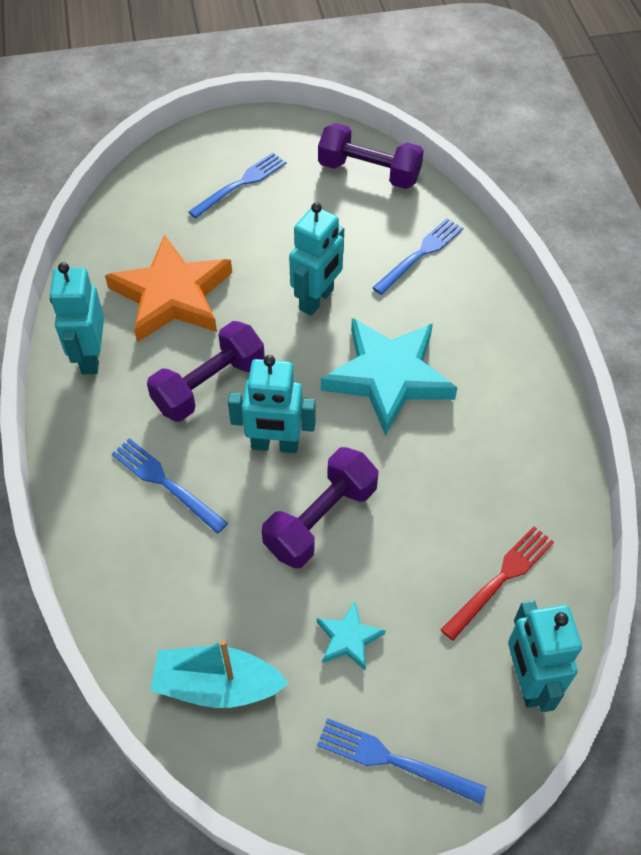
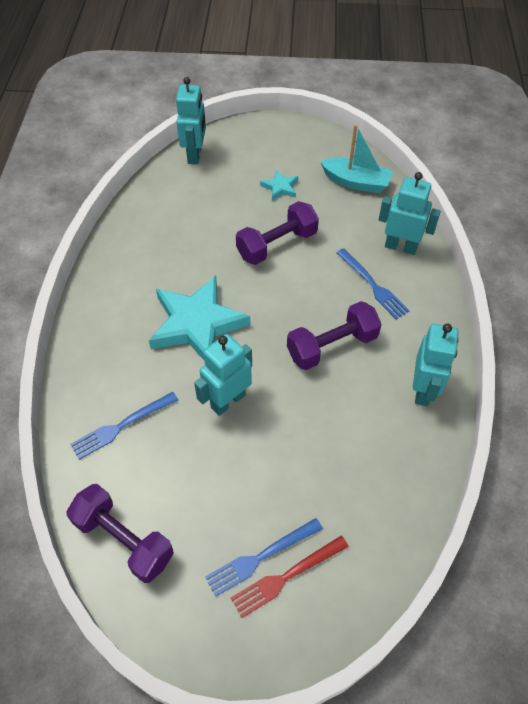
camera: 165 degrees left, 0 degrees up
orange star [105,235,232,342] -> none
turquoise robot [228,355,315,453] -> turquoise robot moved to [379,172,441,255]
blue fork [317,718,486,804] -> none
red fork [440,526,554,641] -> red fork moved to [231,536,349,618]

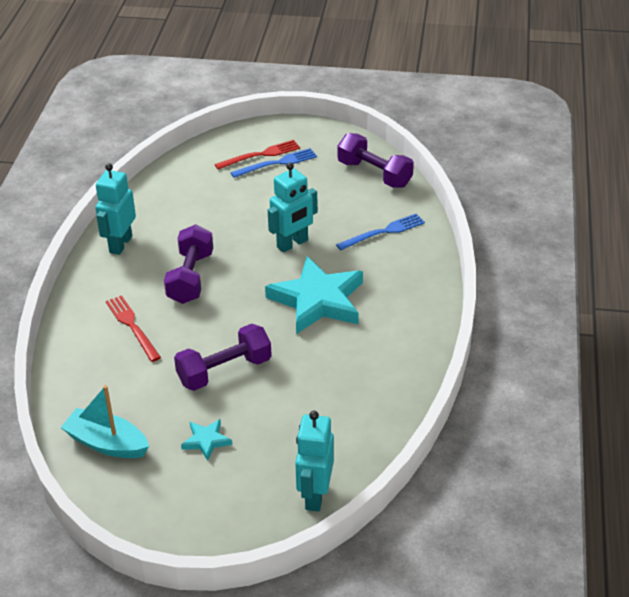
camera: 175 degrees left, 15 degrees down
purple dumbbell [287,301,382,370] -> purple dumbbell turned 60 degrees counterclockwise [164,225,213,304]
blue fork [336,248,409,319] -> red fork [106,295,161,362]
turquoise robot [379,172,441,255] -> none

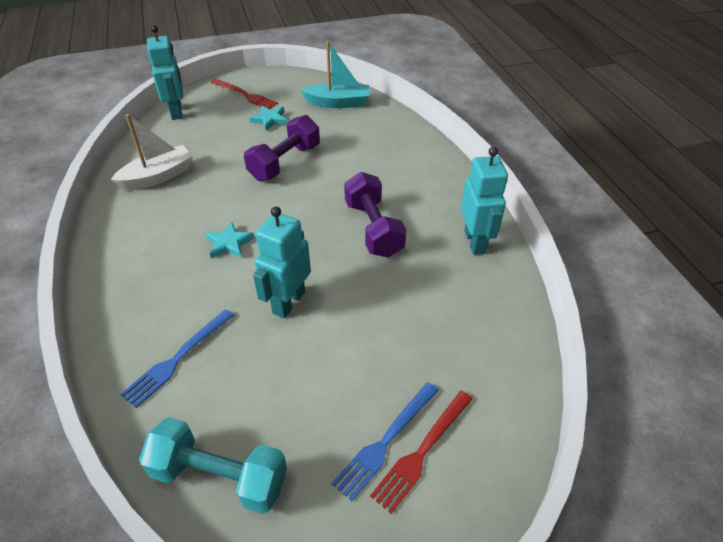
camera: 155 degrees right, 5 degrees up
red fork [106,295,161,362] -> red fork moved to [211,79,278,109]
turquoise star [265,256,363,334] -> turquoise star [205,222,254,259], size x0.44
purple dumbbell [338,133,414,188] -> turquoise dumbbell [139,417,287,514]
none -> white boat [111,114,193,190]

